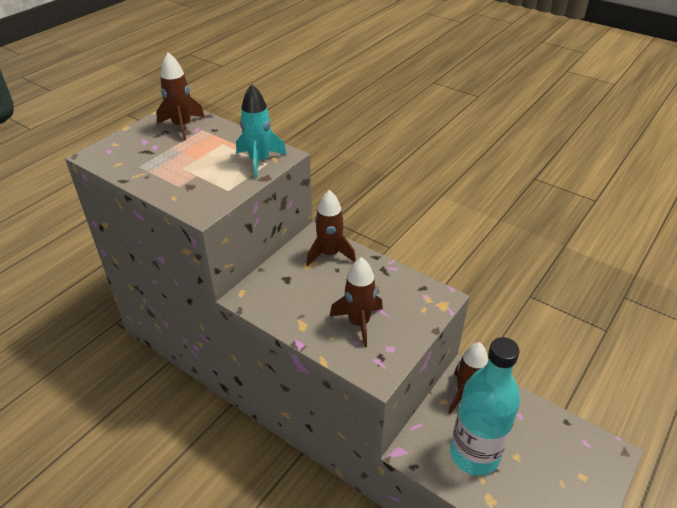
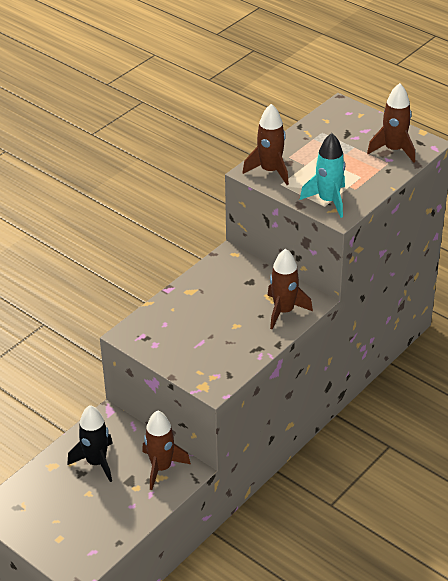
camera: 95 degrees right, 0 degrees up
brown rocket [330,257,383,348] -> brown rocket moved to [242,104,289,185]
turquoise bottle [450,337,520,476] -> black rocket [67,405,113,482]

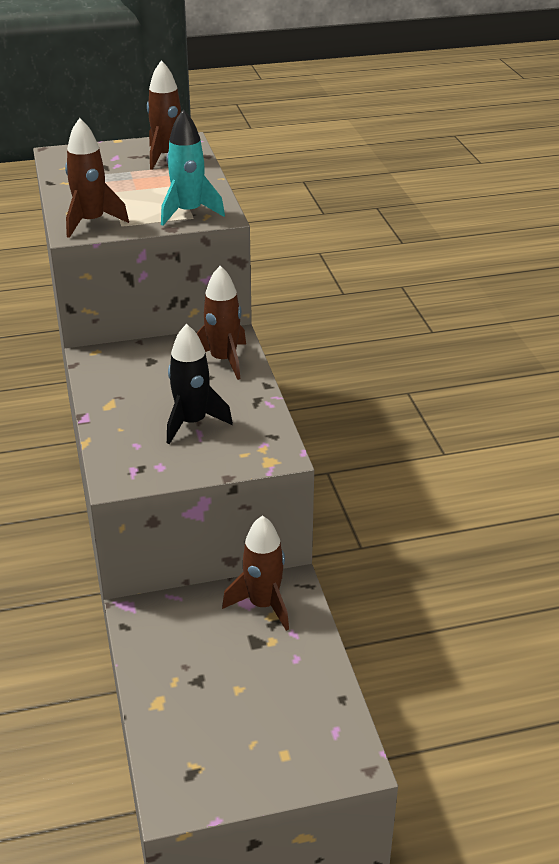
camera: 55 degrees left, 5 degrees down
black rocket [67,405,113,482] -> black rocket moved to [167,324,233,444]

